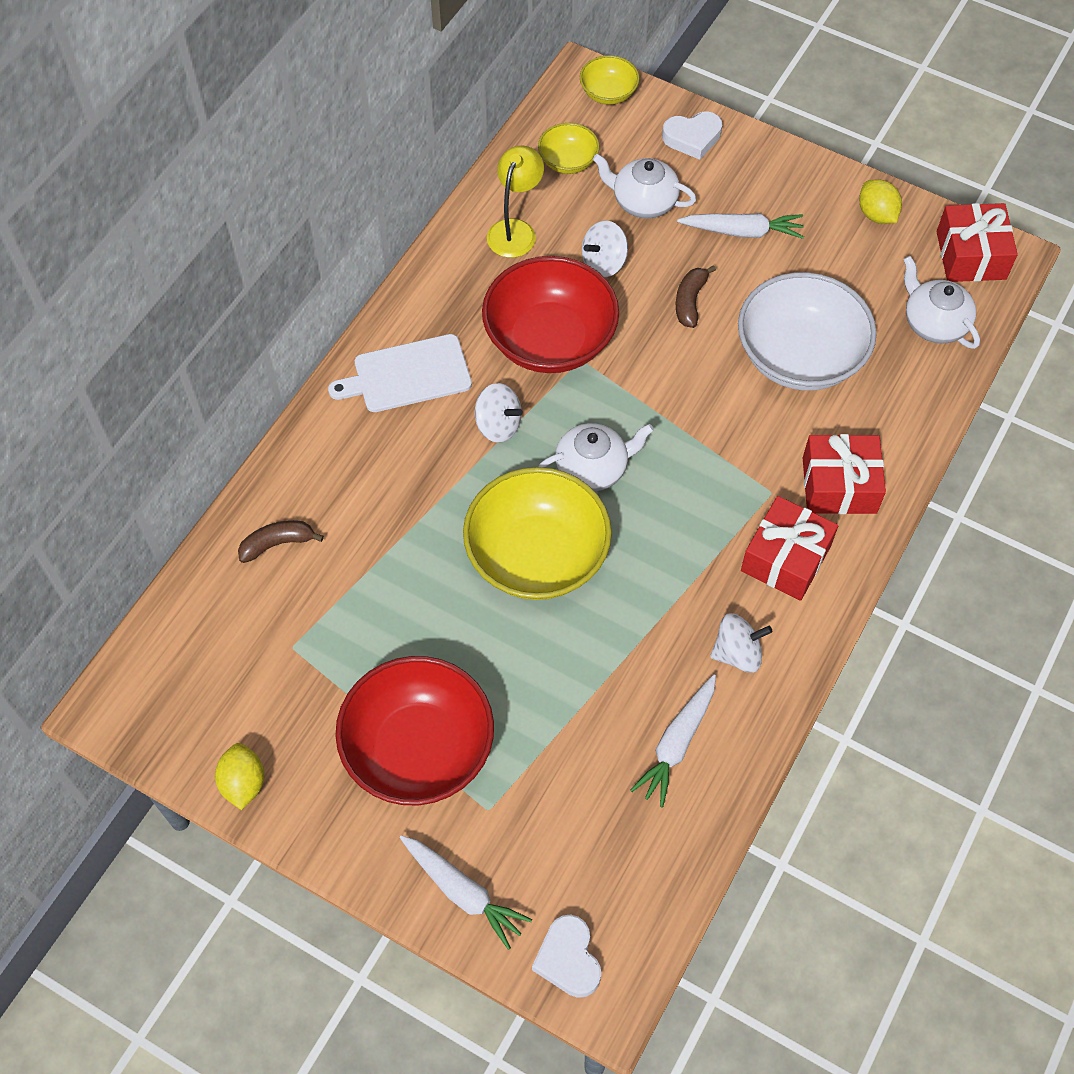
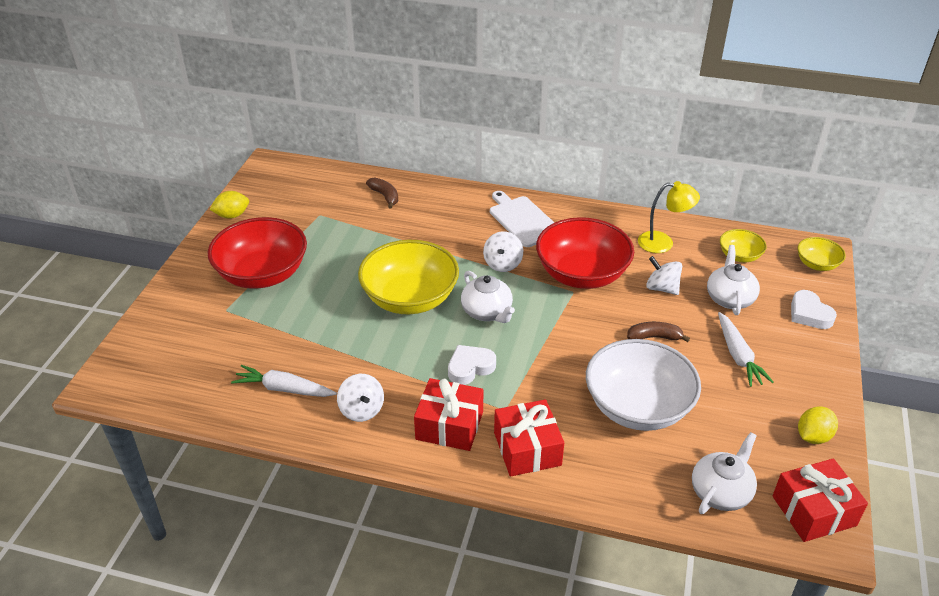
camera: 75 degrees right, 20 degrees down
white carrot [400,835,532,950] -> none
white heart [532,915,601,998] -> white heart moved to [448,345,496,385]

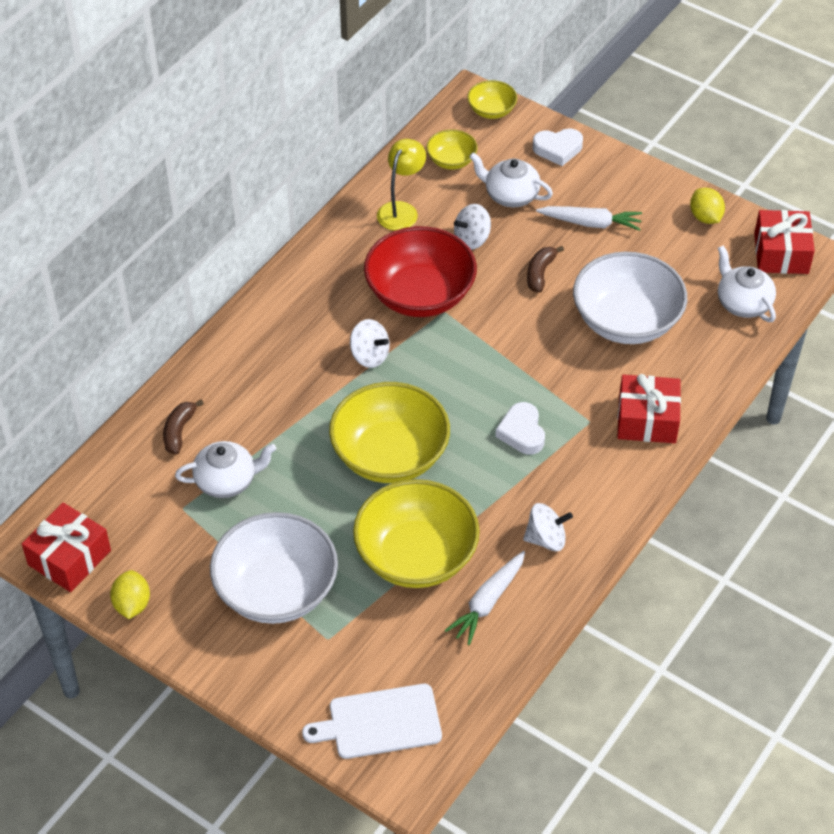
camera: 70 degrees left, 10 degrees up
red bowl [208,217,307,289] -> white bowl [210,512,338,624]
brown banana [366,177,398,209] -> brown banana turned 60 degrees counterclockwise [163,399,204,454]
red gift [414,378,483,451] -> red gift moved to [22,503,111,592]
white teapot [461,271,515,323] -> white teapot moved to [175,441,277,498]
white cutting board [490,191,554,247] -> white cutting board moved to [302,684,442,759]
none -> yellow bowl [353,479,480,588]

